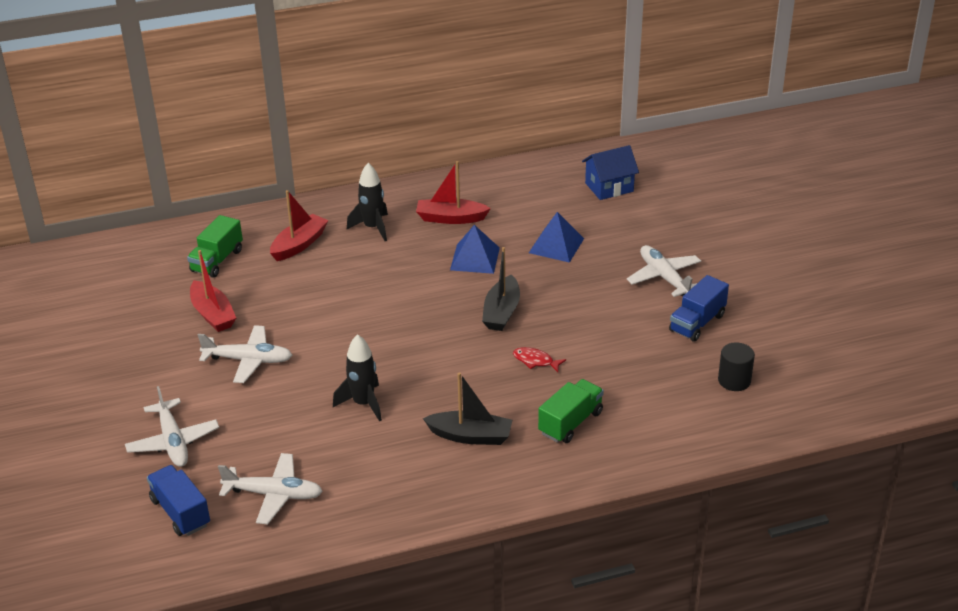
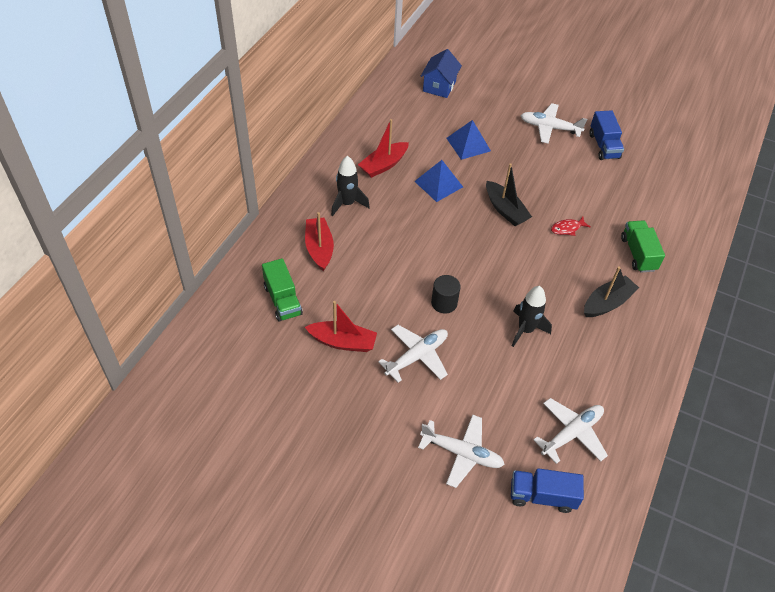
camera: 50 degrees left, 15 degrees up
black cylinder [718,342,755,391] -> black cylinder moved to [431,275,461,313]

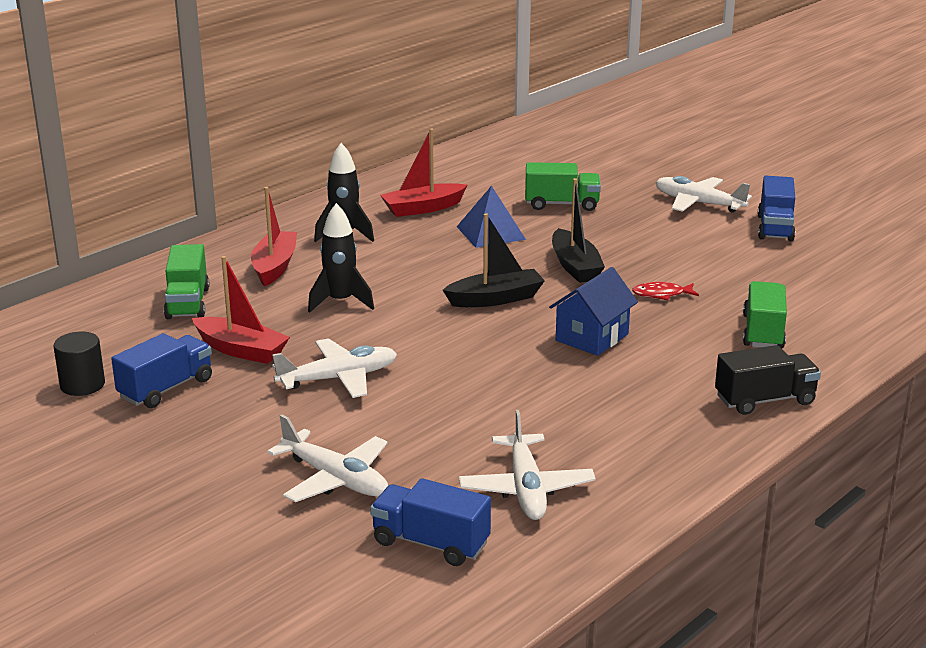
camera: 20 degrees right, 25 degrees down
blue house [421,49,462,98] -> blue house moved to [549,267,638,356]
black cylinder [431,275,461,313] -> black cylinder moved to [53,332,105,396]
blue pyramid [446,120,491,160] -> green truck [525,162,601,211]
black rocket [512,286,552,347] -> black rocket moved to [308,203,374,313]
white plane [533,398,608,464] -> white plane turned 105 degrees clockwise [459,410,596,520]
black boat [584,266,639,317] -> black boat moved to [443,213,545,307]
none -> blue truck [111,333,212,408]
none -> black truck [715,345,821,415]

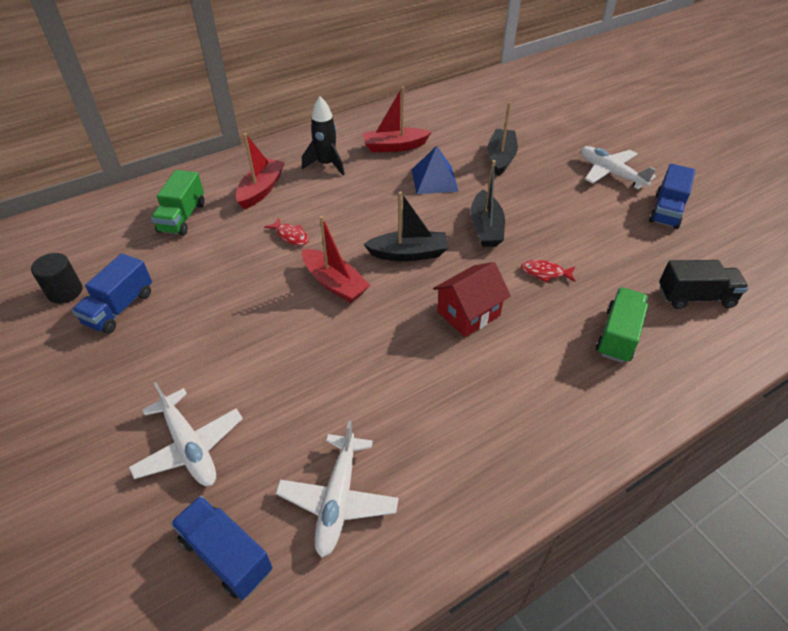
camera: 15 degrees right, 20 degrees up
blue truck [111,333,212,408] -> blue truck turned 150 degrees clockwise [72,253,152,334]
red boat [192,256,290,364] -> red boat moved to [302,216,370,303]
white plane [272,338,397,398] -> none
black rocket [308,203,374,313] -> red fish [264,217,309,246]
green truck [525,162,601,211] -> black boat [488,102,518,176]
blue house [549,267,638,356] -> red house [433,262,511,337]
black truck [715,345,821,415] -> black truck moved to [659,260,748,309]

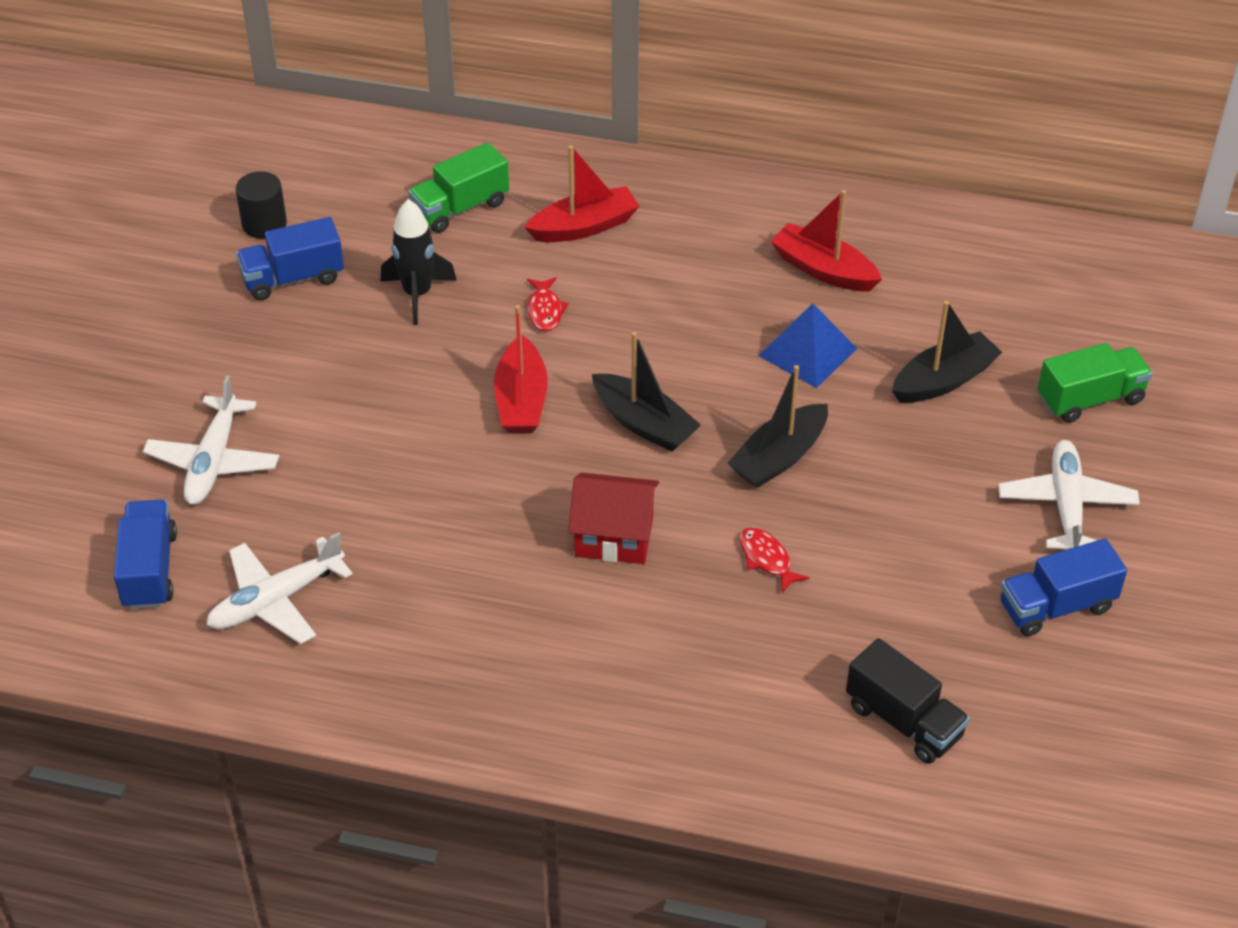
camera: 45 degrees right, 0 degrees up
black rocket [302,96,345,176] -> black rocket moved to [381,199,457,325]
green truck [596,287,648,363] -> green truck moved to [1038,343,1153,423]

